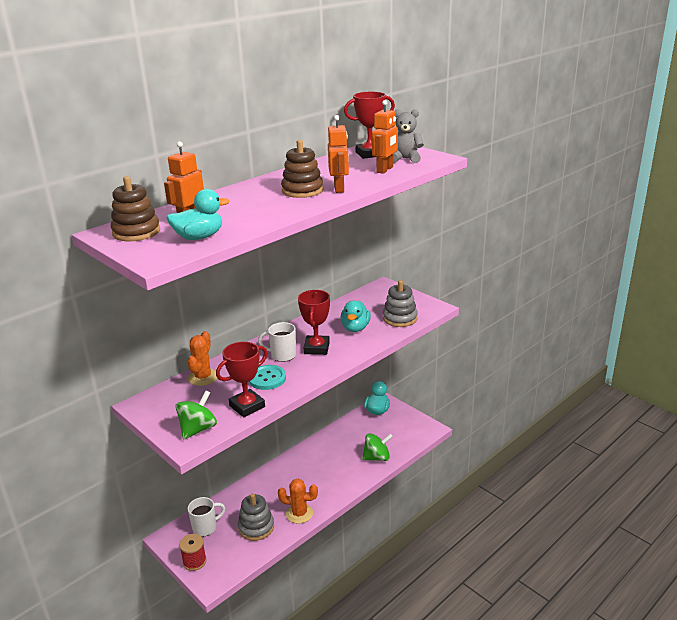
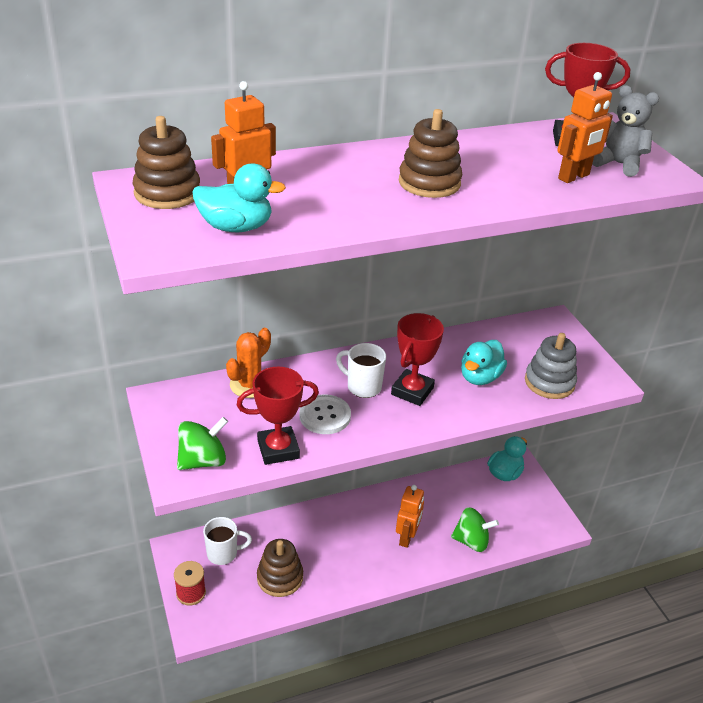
camera: 20 degrees right, 10 degrees up
grey stacking toy [238,493,274,541] -> brown stacking toy [257,539,303,597]
turquoise button [249,365,286,390] -> white button [299,394,351,434]
orange cactus [278,479,318,524] -> none
orange robot [328,115,349,193] -> orange robot moved to [396,485,424,548]

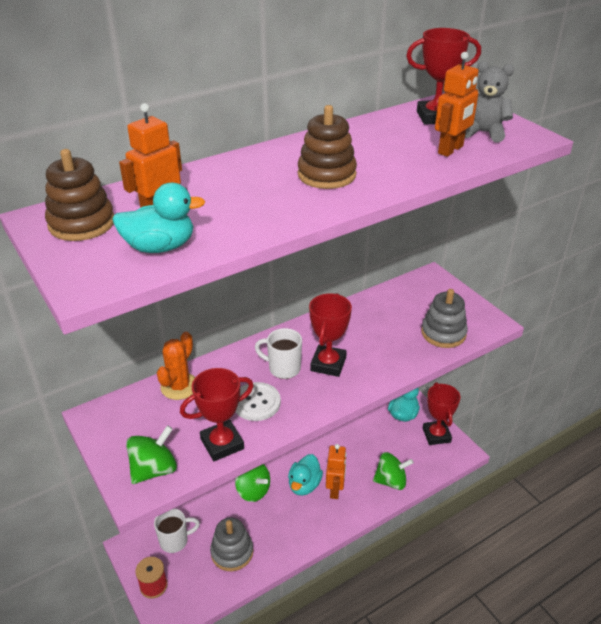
camera: 10 degrees left, 0 degrees up
brown stacking toy [257,539,303,597] -> grey stacking toy [210,518,253,571]
turquoise duck [461,340,507,385] -> turquoise duck moved to [288,454,323,496]
none -> green spinning top [235,464,270,502]
none -> red trophy [423,382,460,445]

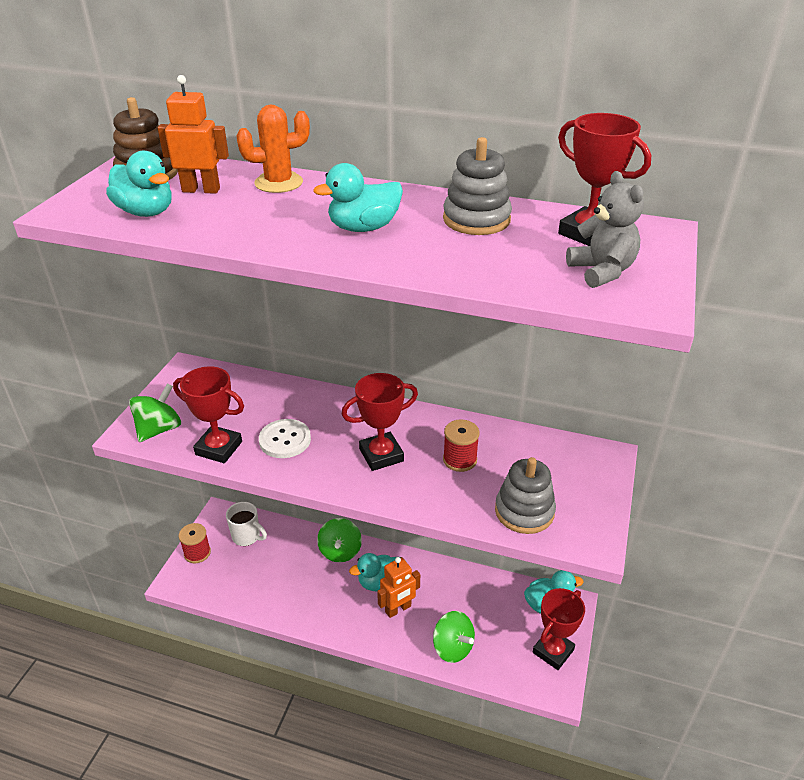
camera: 50 degrees right, 0 degrees up
green spinning top [126,425,177,484] -> green spinning top turned 60 degrees counterclockwise [129,383,181,442]
orange cactus [157,332,195,400] -> orange cactus moved to [237,105,310,193]
grey stacking toy [210,518,253,571] -> grey stacking toy moved to [443,137,512,235]
white mug [255,328,302,379] -> none
brown stacking toy [298,105,357,189] -> turquoise duck [313,163,403,232]
orange robot [435,52,479,157] -> none
none -> red spool [443,419,480,472]

